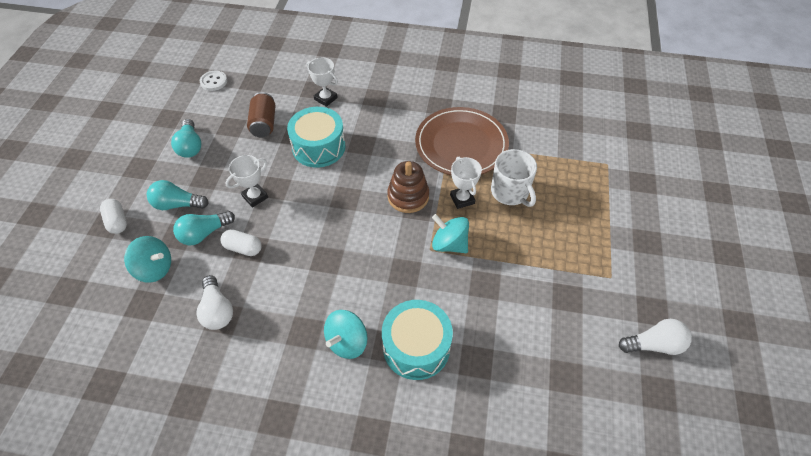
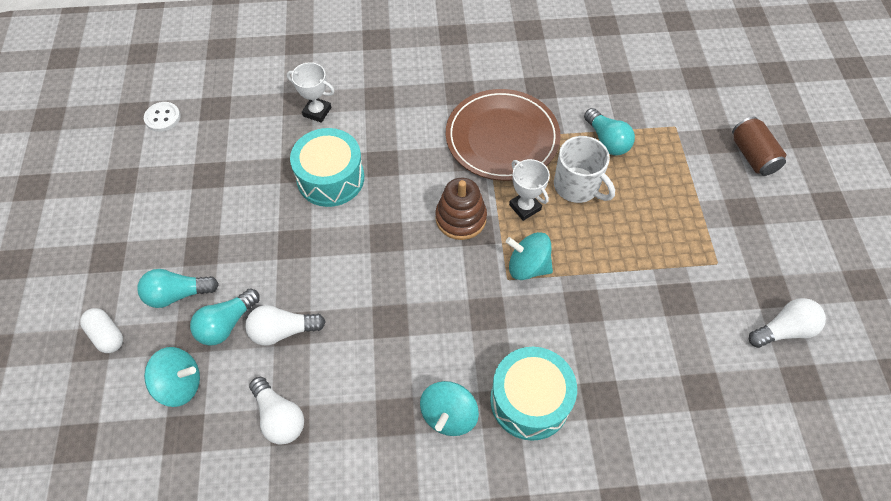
camera: 15 degrees left, 5 degrees up
turquoise light bulb [171,119,201,158] -> turquoise light bulb moved to [584,108,635,155]
white capsule [220,229,262,256] -> white light bulb [245,305,326,346]
white trophy [225,155,268,208] -> none
brown can [247,92,276,138] -> brown can moved to [732,117,786,176]

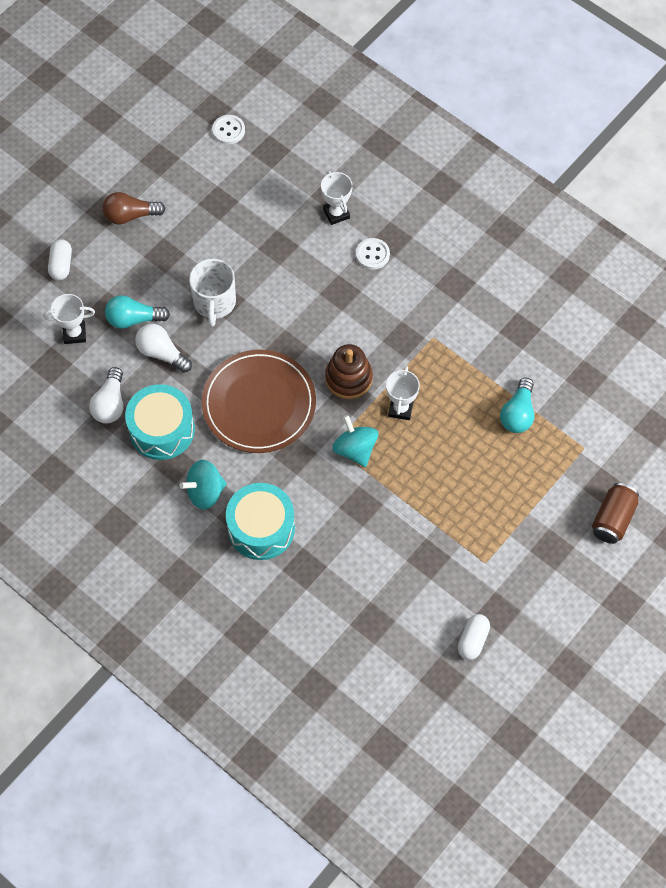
camera: 45 degrees right, 5 degrees up
turquoise light bulb [137,269,219,308] -> none
turquoise spinning top [144,347,200,407] -> white trophy [43,294,95,344]
turquoise drum [290,128,364,207] -> turquoise drum moved to [125,384,195,460]
brown plate [446,89,561,181] -> brown plate moved to [202,350,316,453]
white mug [554,136,615,203] -> white mug moved to [189,259,236,327]
white light bulb [749,298,826,348] -> white capsule [458,614,490,660]
none -> brown light bulb [103,192,166,225]
none -> white button [356,238,390,270]

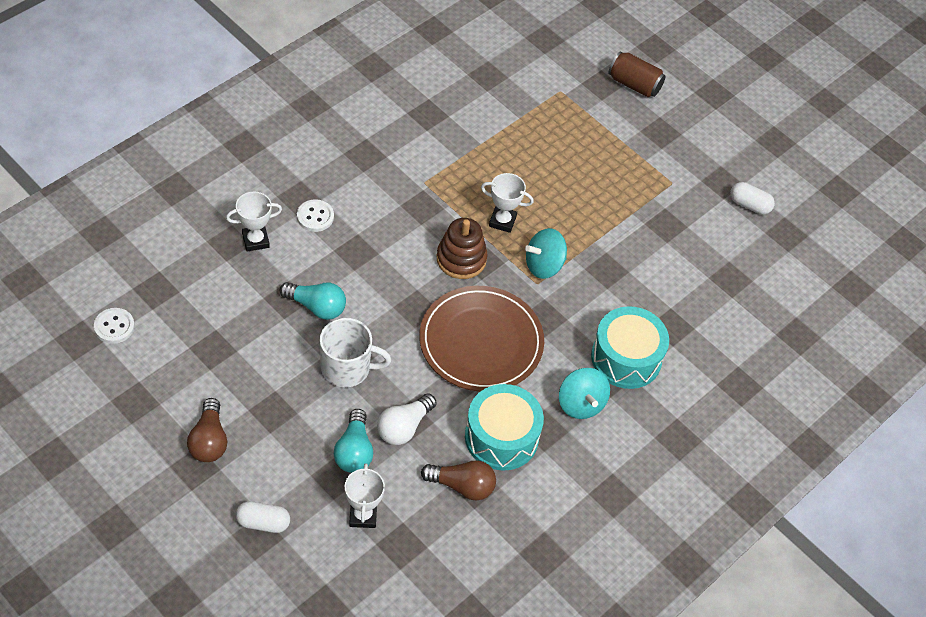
camera: 90 degrees left, 10 degrees down
white light bulb [89,367,123,423] -> brown light bulb [421,460,496,501]
turquoise light bulb [500,377,534,433] -> turquoise light bulb moved to [280,282,346,320]

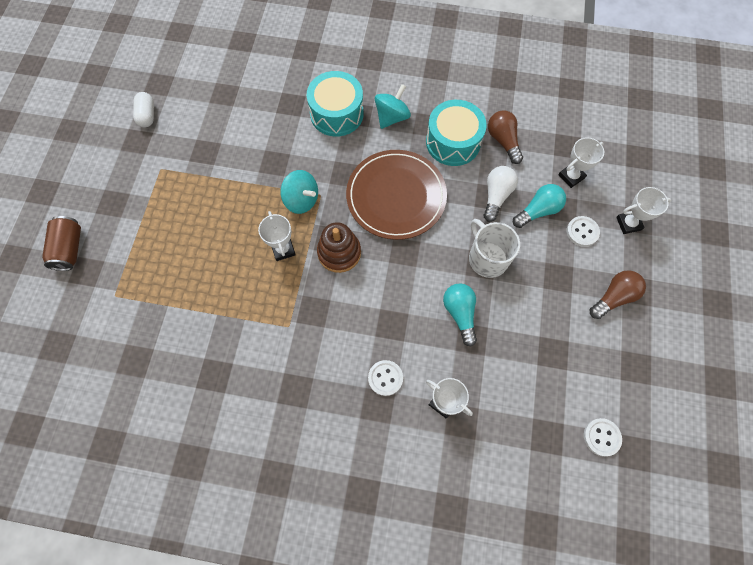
camera: 120 degrees left, 15 degrees up
white capsule [236,501,290,533] -> white trophy [616,187,671,234]
white light bulb [377,393,437,445] -> white light bulb turned 75 degrees counterclockwise [483,166,518,222]
none -> white button [567,216,600,247]

